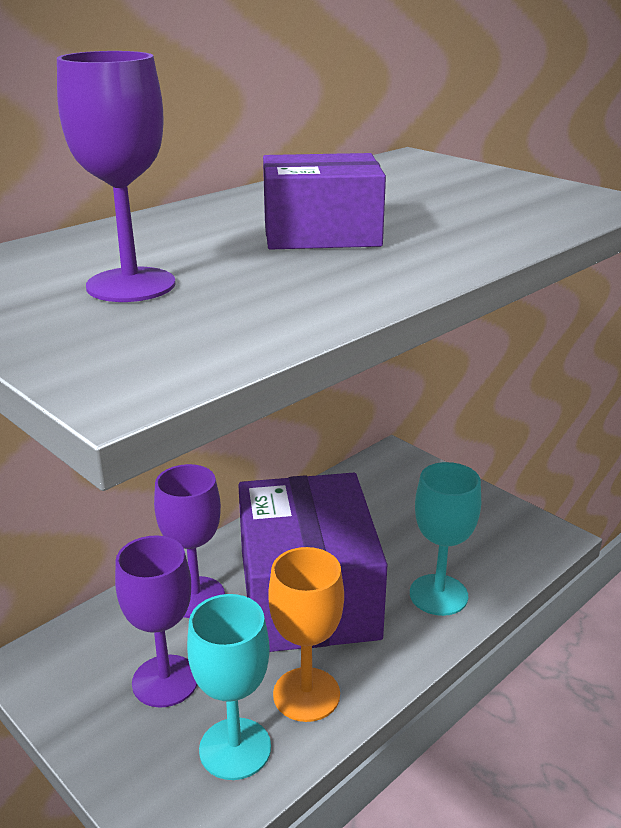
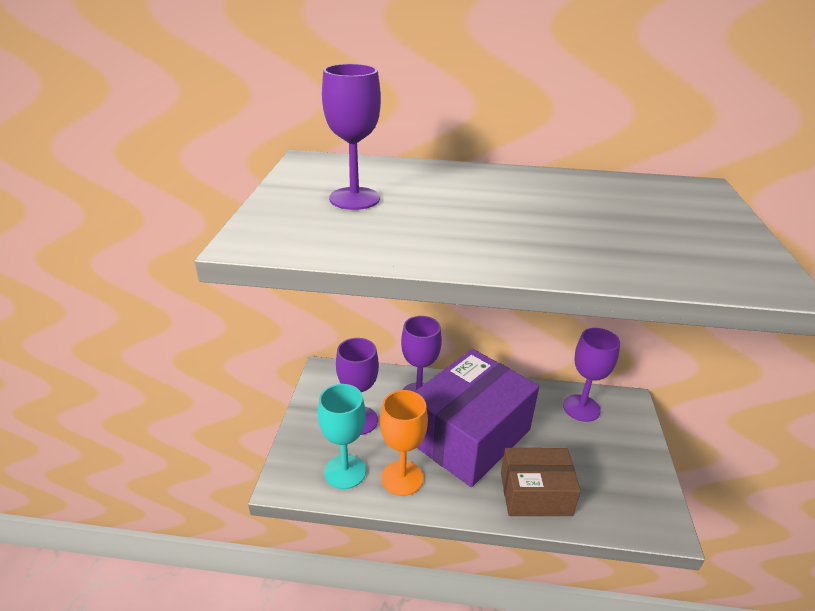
camera: 50 degrees right, 5 degrees up
purple box [263,153,386,250] -> none
turquoise goblet [410,462,481,616] -> brown box [501,448,581,516]
none -> purple goblet [563,328,620,422]

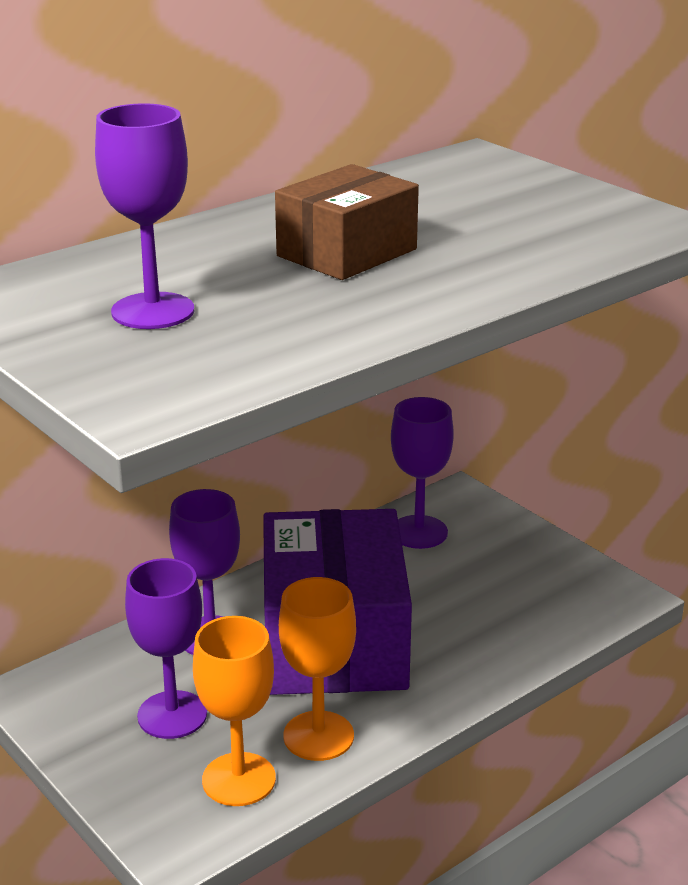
camera: 45 degrees left, 5 degrees down
turquoise goblet [318,384,366,489] -> orange goblet [193,616,276,806]
brown box [501,448,581,516] -> brown box moved to [275,164,419,280]

